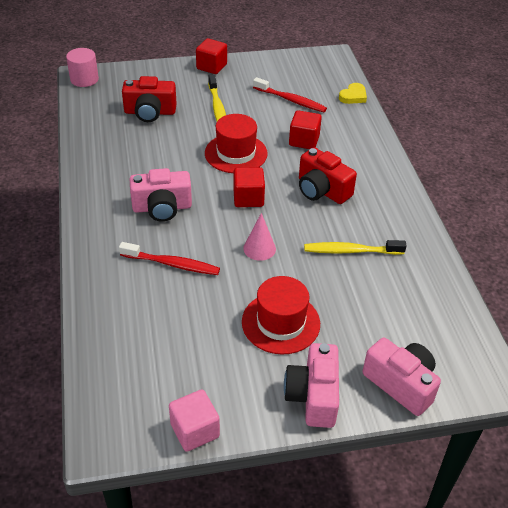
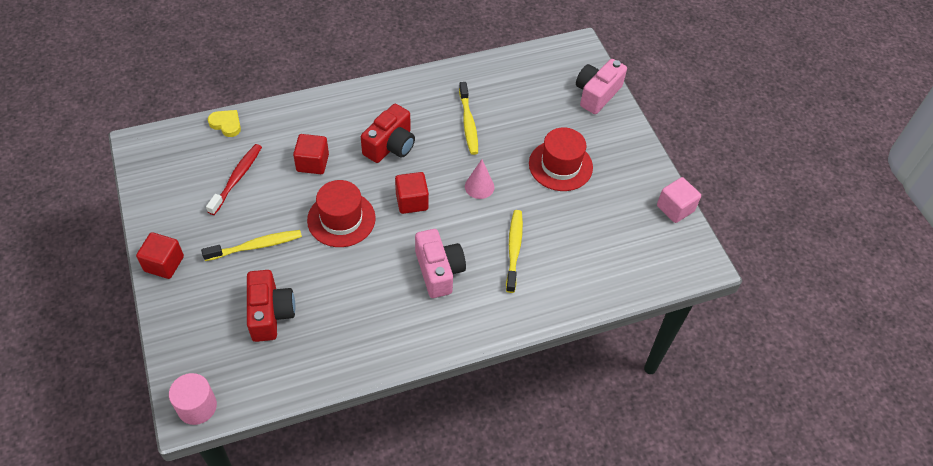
camera: 100 degrees left, 10 degrees up
red toothbrush [119,242,220,275] -> yellow toothbrush [506,210,523,293]
pink camera [284,343,339,428] -> none

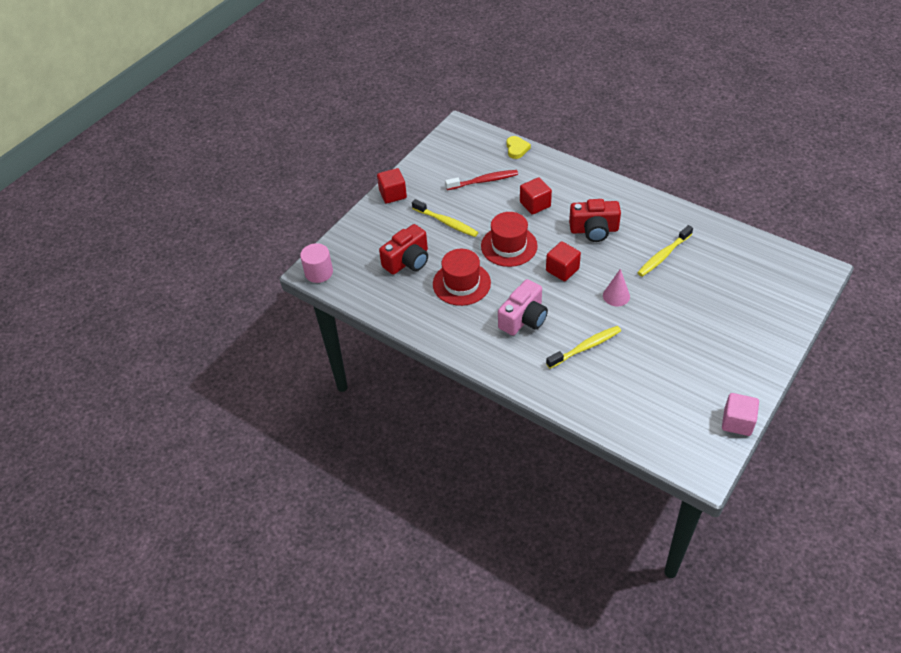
camera: 60 degrees right, 5 degrees down
red hat [529,127,593,191] -> red hat moved to [433,249,491,306]
pink camera [576,59,627,114] -> none

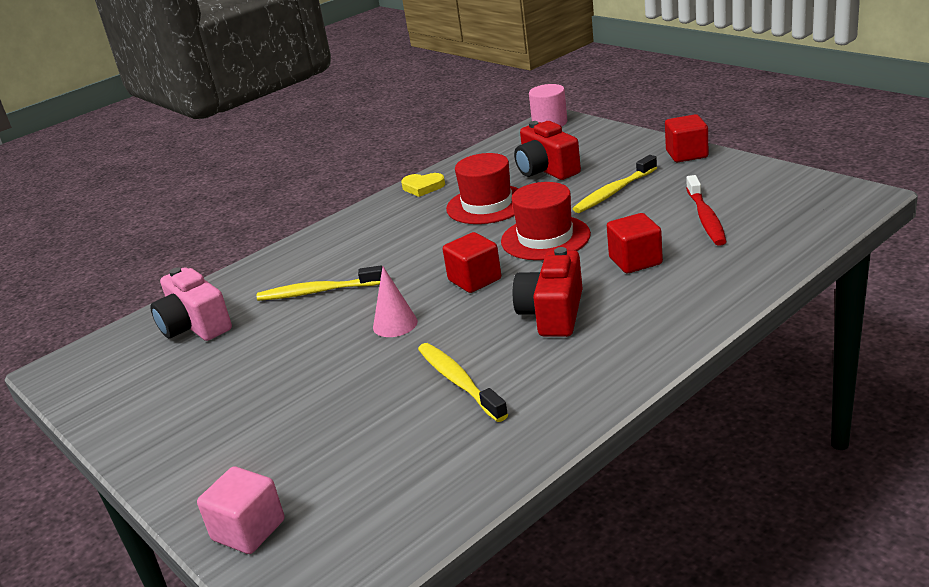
camera: 105 degrees right, 20 degrees down
pink camera [498,279,548,336] -> pink camera moved to [150,267,232,341]
yellow heart [506,136,531,159] -> yellow heart moved to [401,173,445,197]
yellow toothbrush [546,326,621,369] -> yellow toothbrush turned 105 degrees clockwise [257,265,383,301]
pink cube [722,393,759,436] -> pink cube moved to [197,466,285,554]

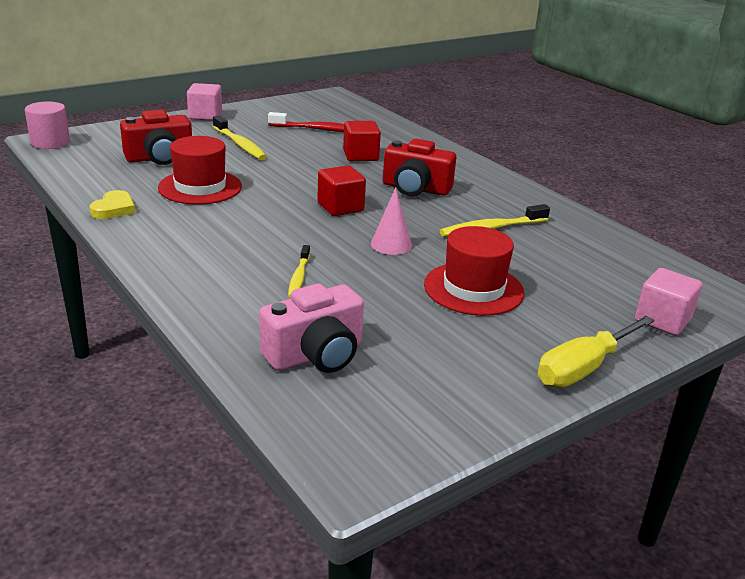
camera: 90 degrees left, 0 degrees up
yellow toothbrush [257,265,383,301] -> yellow toothbrush [288,245,310,298], size x0.64
red hat [501,182,591,260] -> red hat moved to [424,226,525,316]
red cube [665,114,708,162] -> pink cube [187,83,222,121]
none -> yellow screwdriver [538,315,655,387]

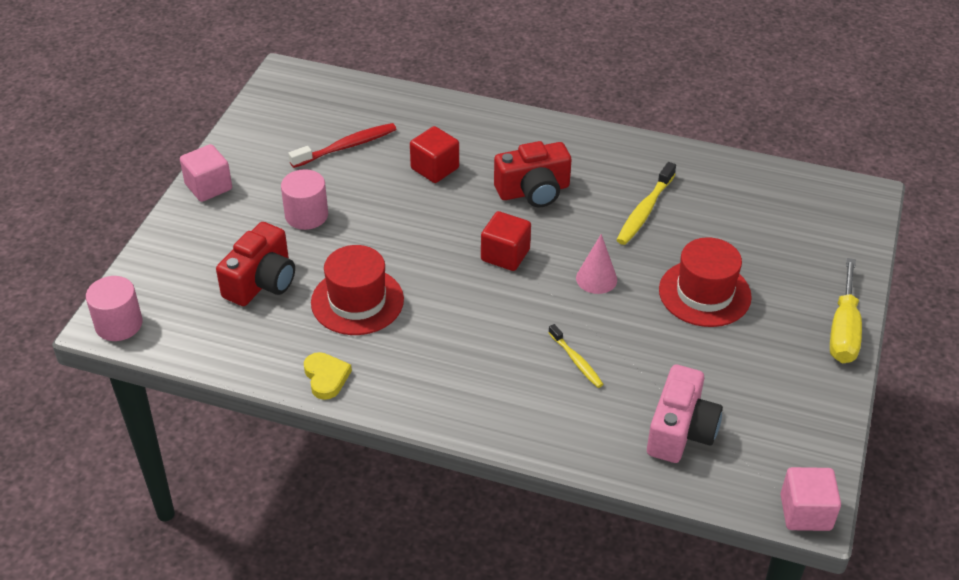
camera: 35 degrees left, 15 degrees up
yellow toothbrush [213,115,267,160] -> pink cylinder [281,169,328,230]
pink cube [635,268,702,336] -> pink cube moved to [780,467,841,531]

